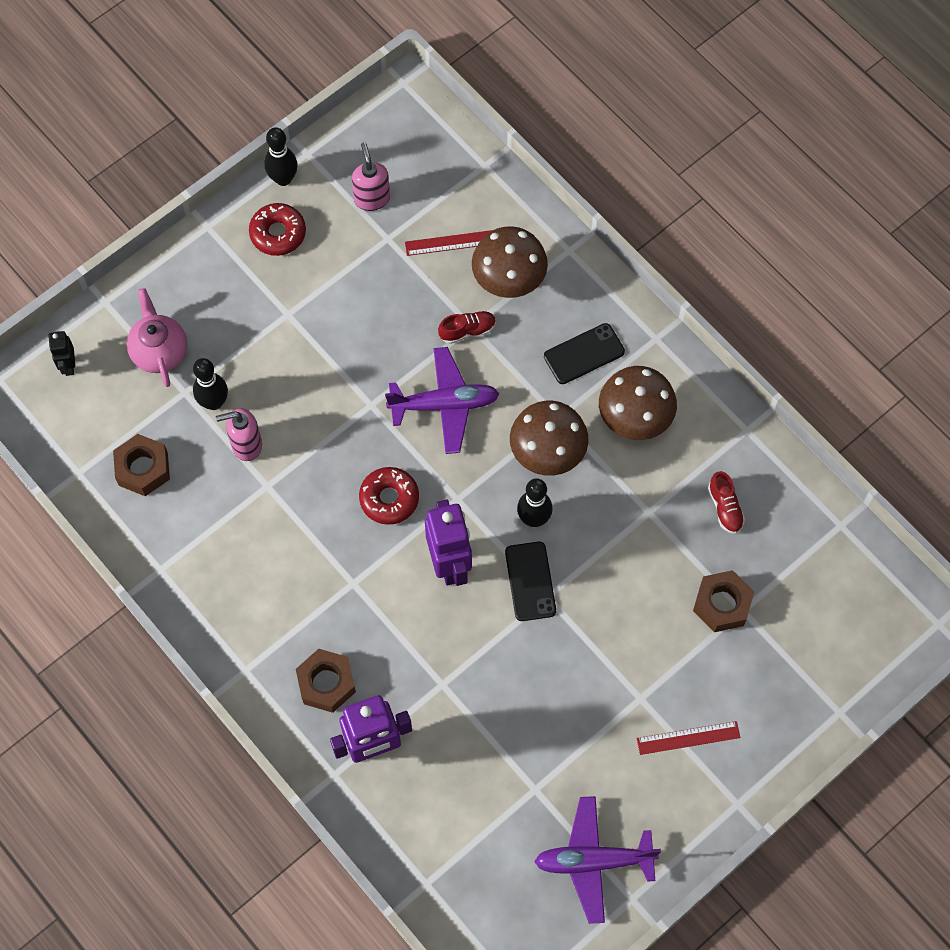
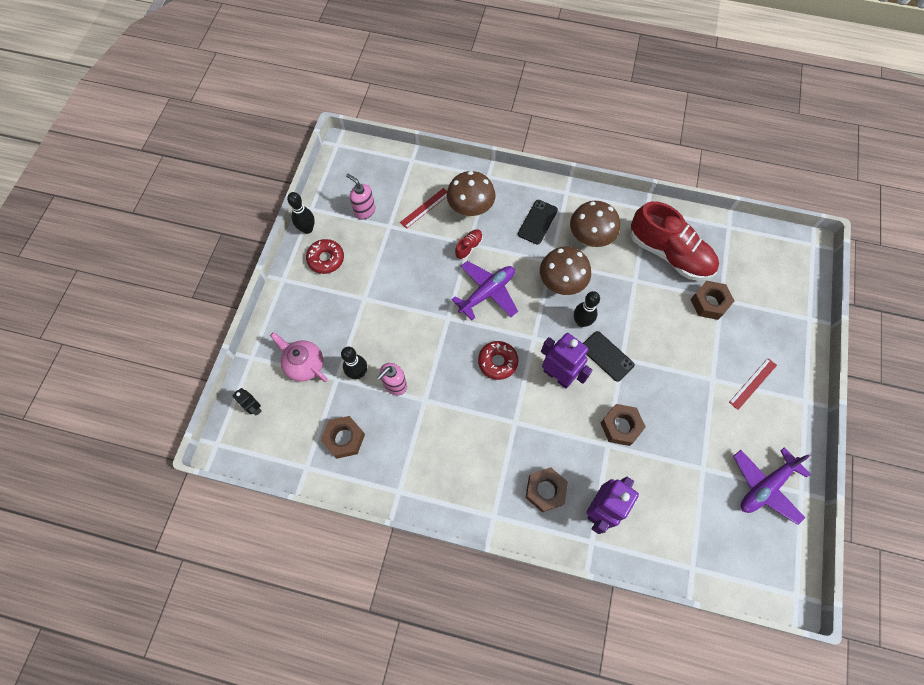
camera: 35 degrees left, 0 degrees up
red shoe [708,471,745,534] -> red shoe [630,201,719,281], size x2.47
none -> brown nut [601,404,646,446]

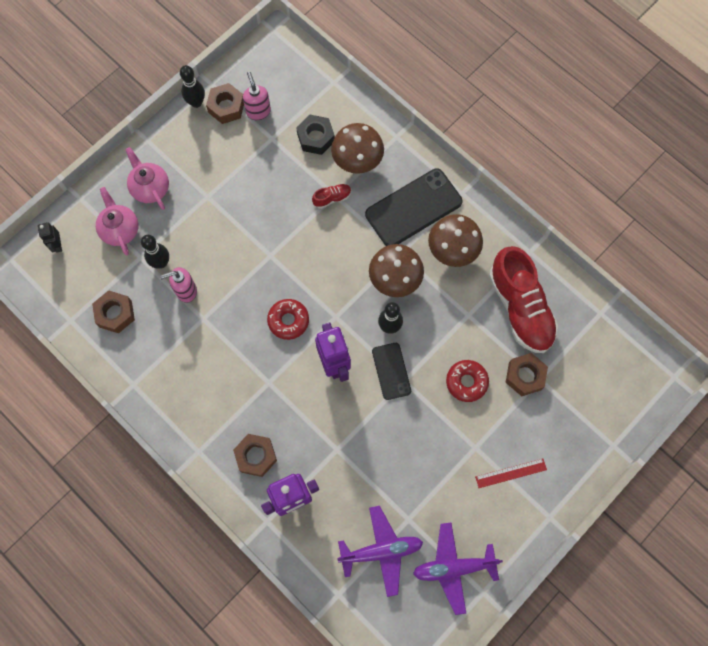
camera: 30 degrees right, 5 degrees up
red donut [306,239,344,274] -> red donut moved to [446,360,489,402]
red ruler [400,188,447,229] -> black nut [296,115,335,155]
purple plane [451,261,518,320] -> purple plane moved to [338,506,423,597]
black phone [518,200,558,244] -> black phone [365,169,462,246], size x1.76
brown nut [601,404,646,446] -> brown nut moved to [206,83,244,124]
none -> pink teapot [125,147,169,210]

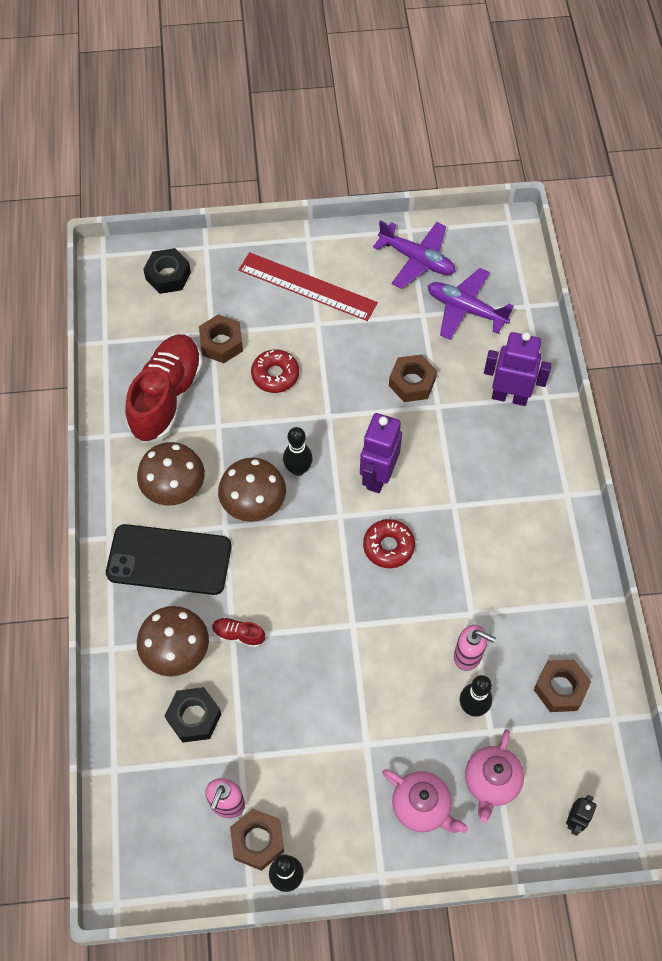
camera: 140 degrees left, 10 degrees down
pink teapot [125,147,169,210] -> pink teapot turned 60 degrees counterclockwise [383,769,468,833]
brown nut [233,434,277,477] -> brown nut moved to [389,355,437,402]
black phone [372,343,411,400] -> none
red ruler [475,459,547,488] -> red ruler [239,252,378,321], size x1.89
none -> black nut [143,248,191,294]

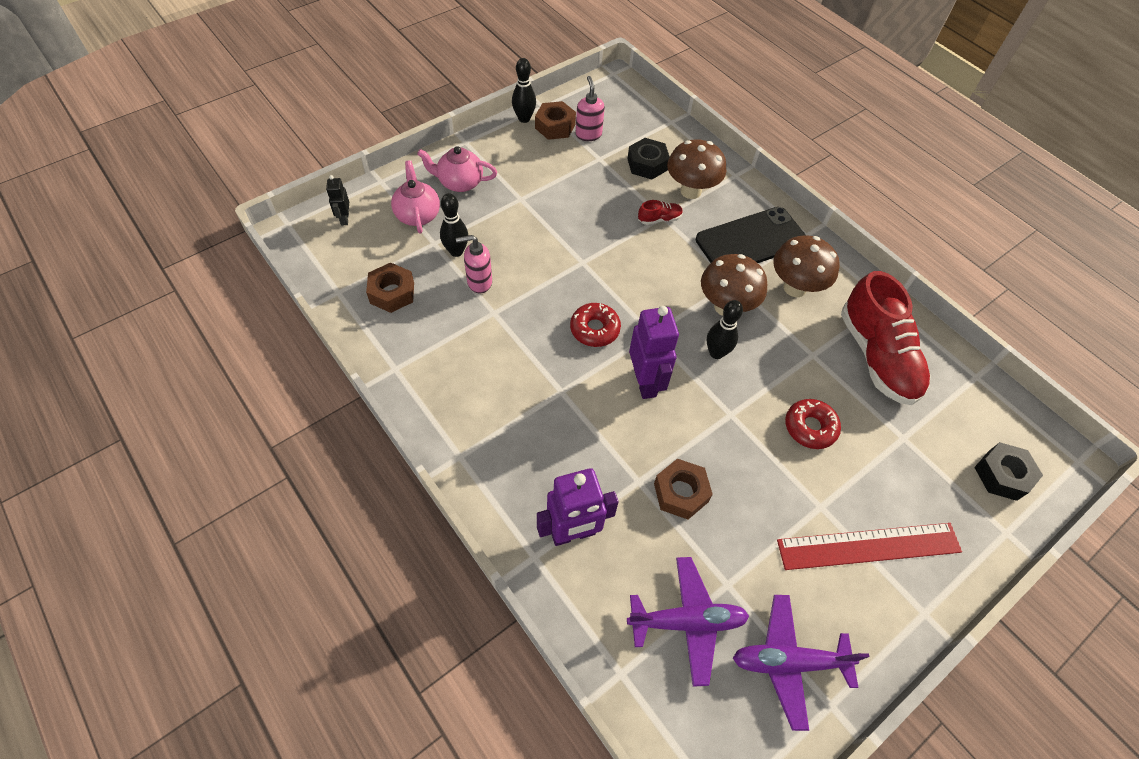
camera: 145 degrees right, 5 degrees down
brown nut [199,314,243,363] -> none

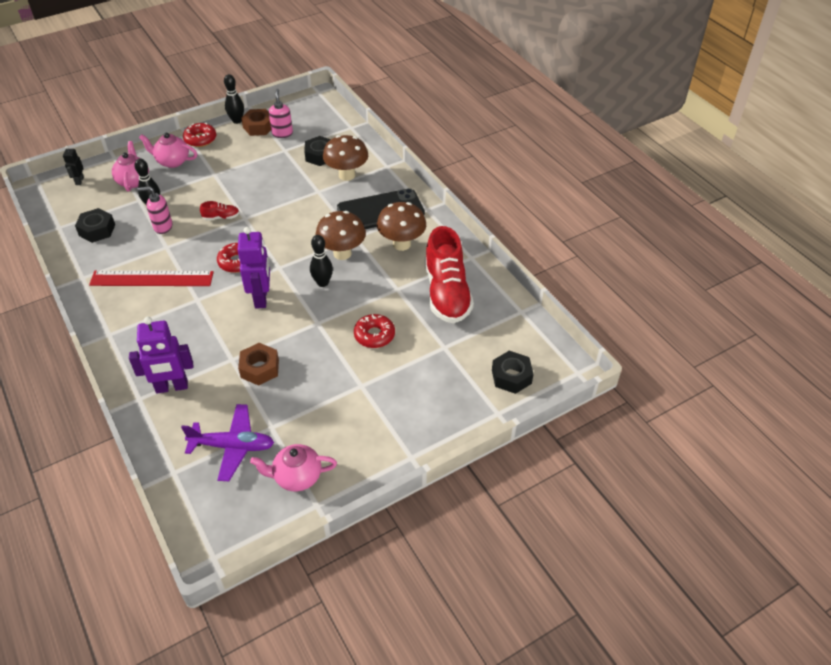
camera: 10 degrees right, 10 degrees down
brown nut [366,263,414,313] -> black nut [75,208,115,243]
red shoe [638,200,683,225] -> red shoe moved to [200,201,239,220]
purple plane [733,595,869,731] -> pink teapot [250,444,337,491]
red ruler [777,523,962,570] -> red ruler moved to [89,271,214,286]
none -> red donut [183,123,216,147]

